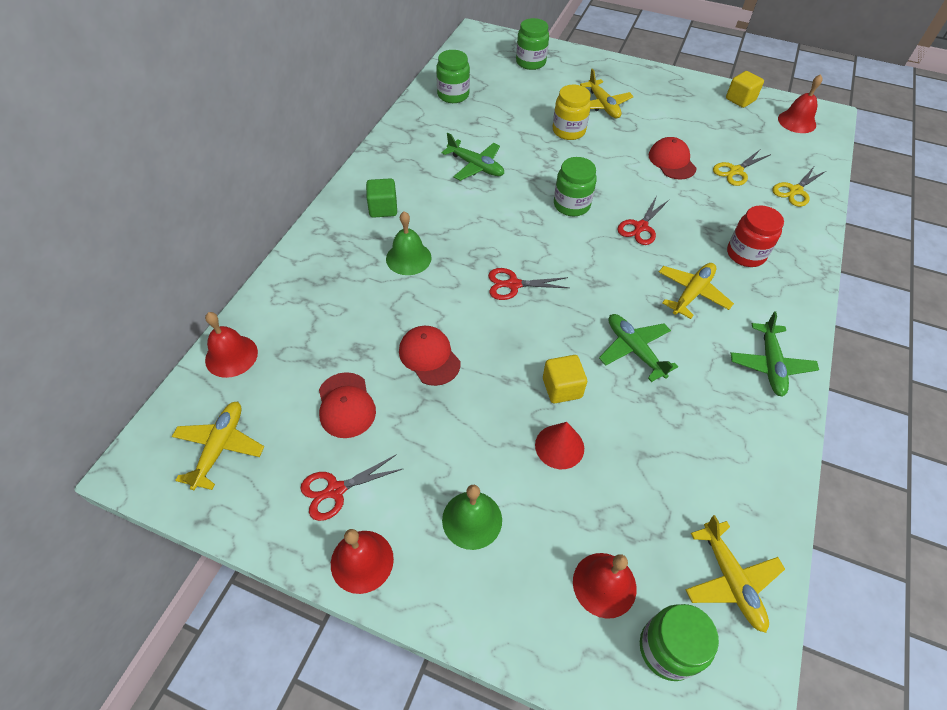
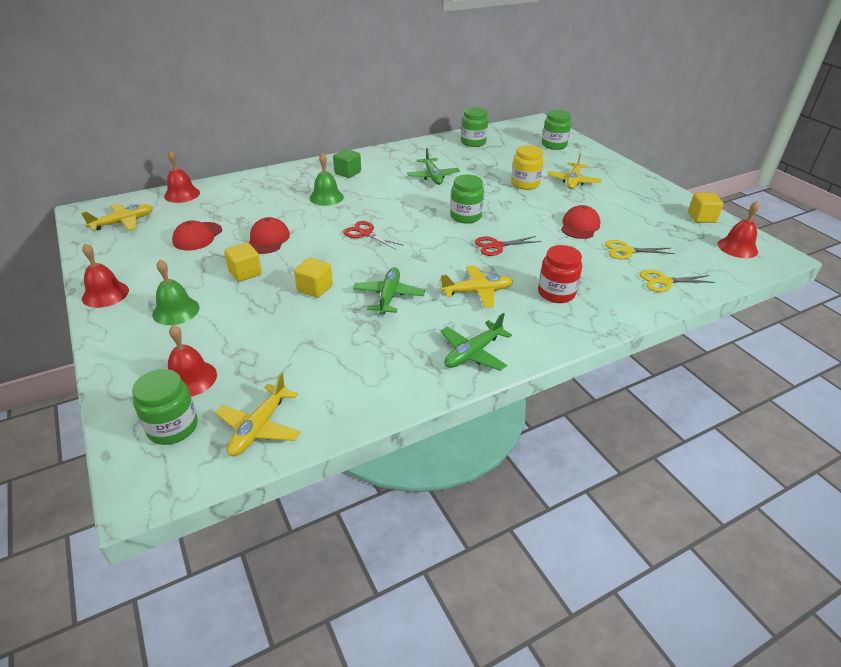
camera: 40 degrees right, 15 degrees down
red scissors [301,454,402,521] -> none
red cone [535,422,584,469] -> none
none -> yellow cube [224,242,262,282]

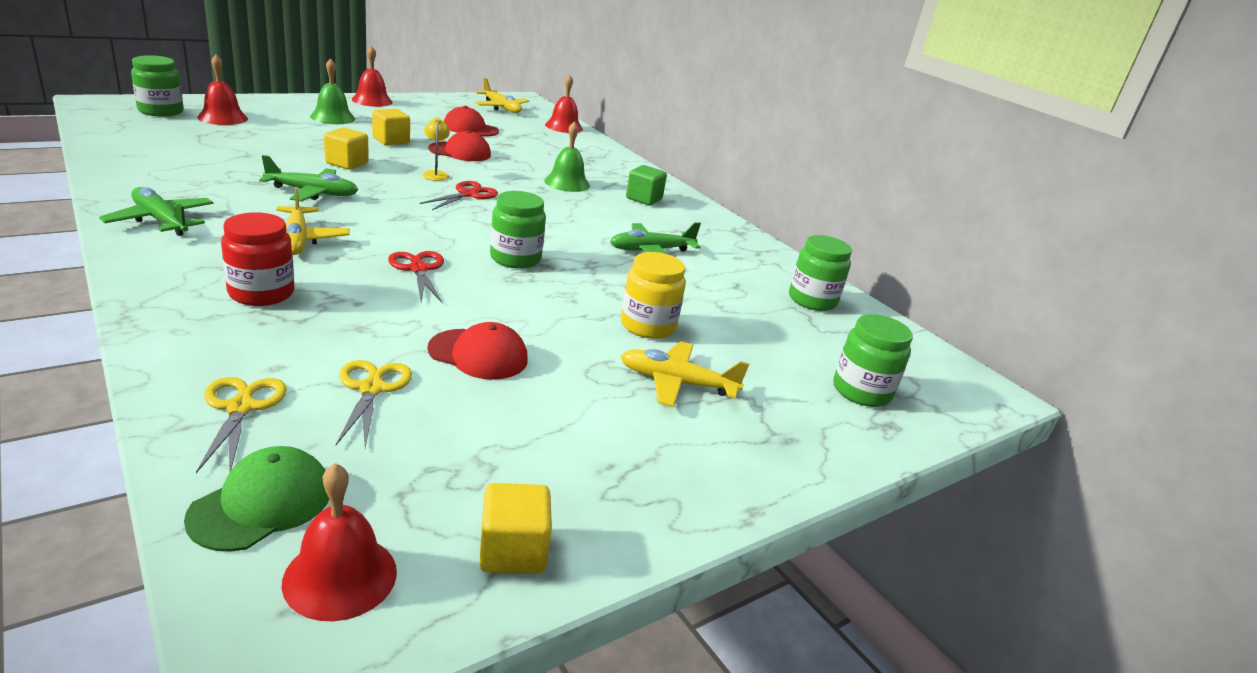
camera: 80 degrees right, 10 degrees down
yellow plane [215,373,301,456] -> none
none -> green cap [184,446,329,552]
none -> yellow lamp [422,117,450,181]

